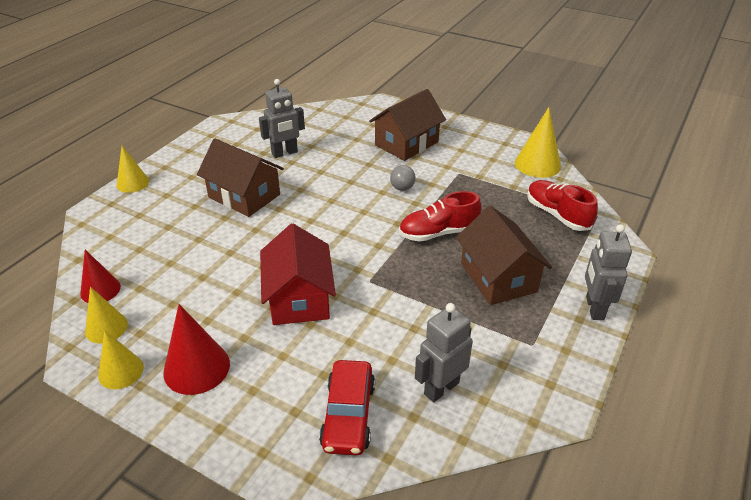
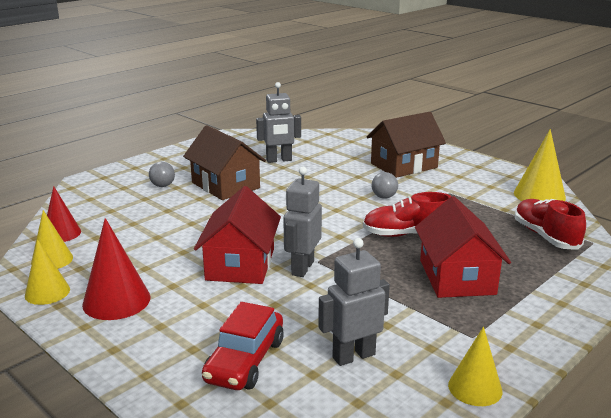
camera: 15 degrees right, 15 degrees down
yellow cone [117,146,149,193] -> yellow cone moved to [448,327,502,406]
brown house [456,206,552,305] -> red house [415,196,511,298]
grey robot [585,224,632,320] -> grey robot moved to [283,167,322,277]
none -> grey ball [149,162,175,187]

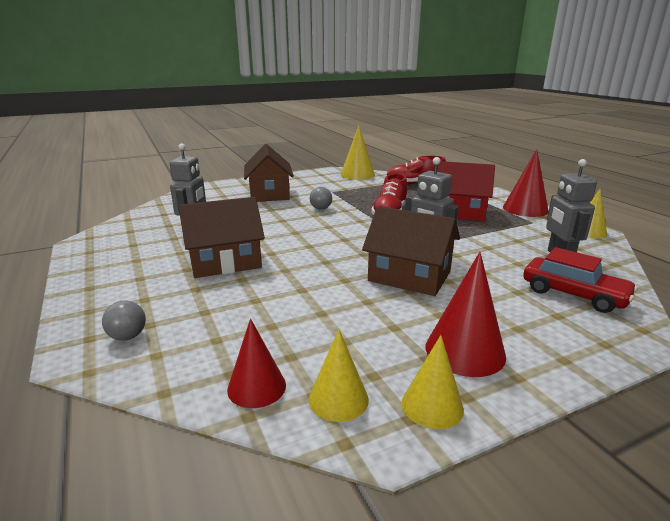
camera: 70 degrees left, 0 degrees up
grey ball [149,162,175,187] -> grey ball moved to [102,301,146,341]
red house [194,186,281,284] -> brown house [362,206,460,296]
none -> red cone [503,149,549,217]

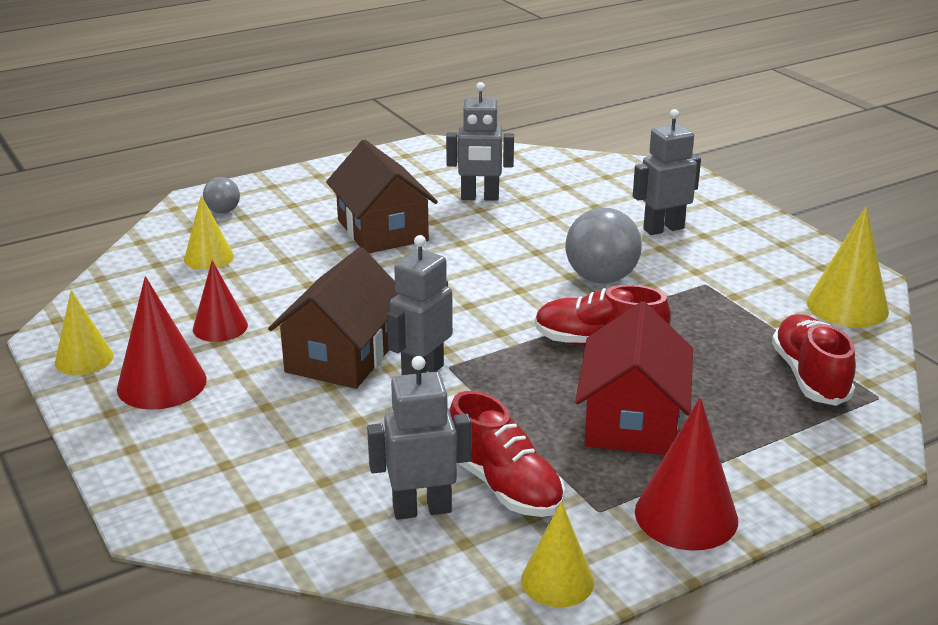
camera: 85 degrees right, 5 degrees up
red cone [227,318,286,408] -> red cone moved to [193,260,248,342]
brown house [244,144,294,202] -> grey robot [633,109,701,235]
yellow cone [309,329,369,422] -> yellow cone moved to [184,195,234,270]
grey ball [310,187,332,210] -> grey ball [565,207,642,284], size x1.87
red car [523,247,638,313] -> none
none -> red shoe [449,391,565,517]

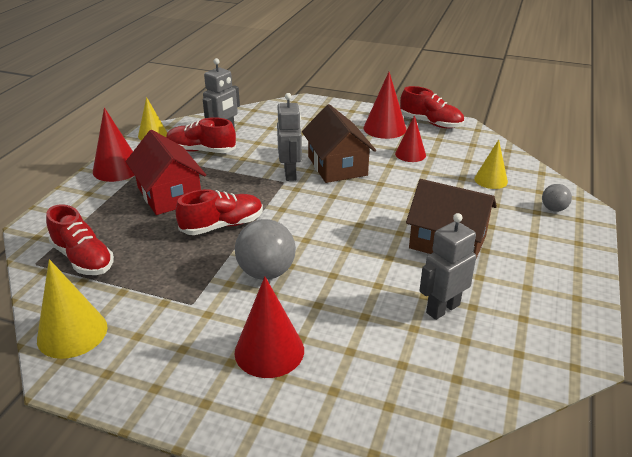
camera: 140 degrees right, 5 degrees up
yellow cone [55,290,114,375] -> red shoe [400,86,464,128]
grey robot [633,109,701,235] -> red cone [234,276,304,378]

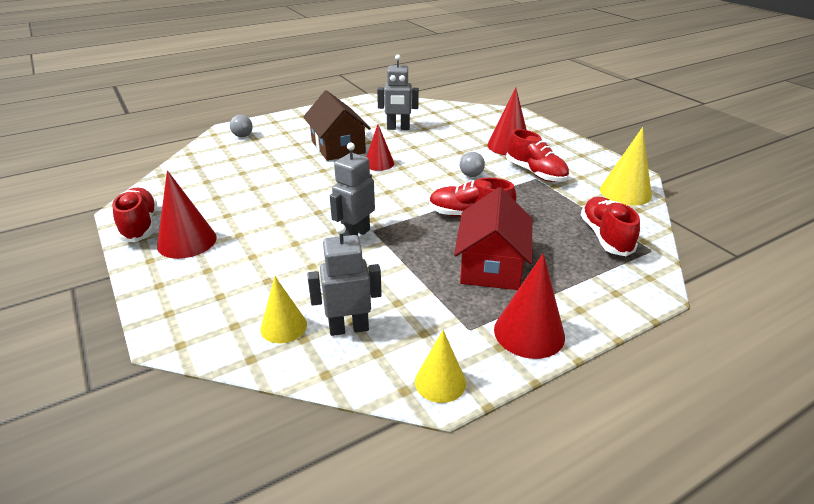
camera: 140 degrees left, 0 degrees up
red shoe [166,117,236,153] -> red shoe moved to [506,129,569,182]
grey ball [235,219,296,280] -> grey ball [460,152,485,177], size x0.53
brown house [302,104,376,183] -> none
red cone [395,115,426,162] -> red cone moved to [366,124,394,171]
yellow cone [474,139,508,189] -> yellow cone moved to [260,277,307,343]

